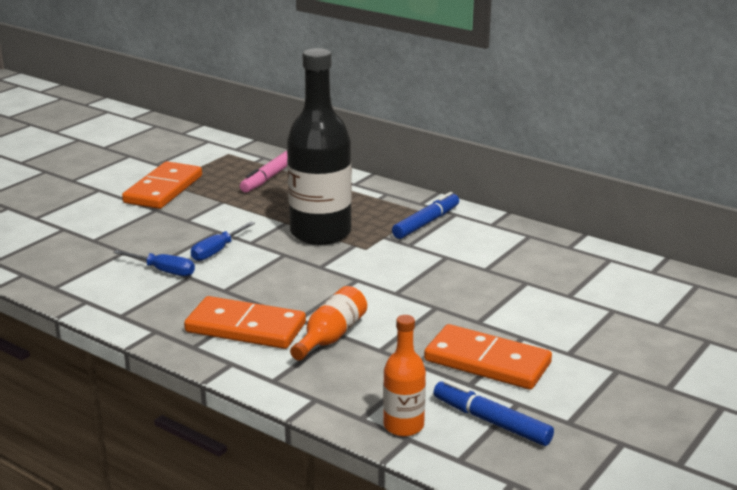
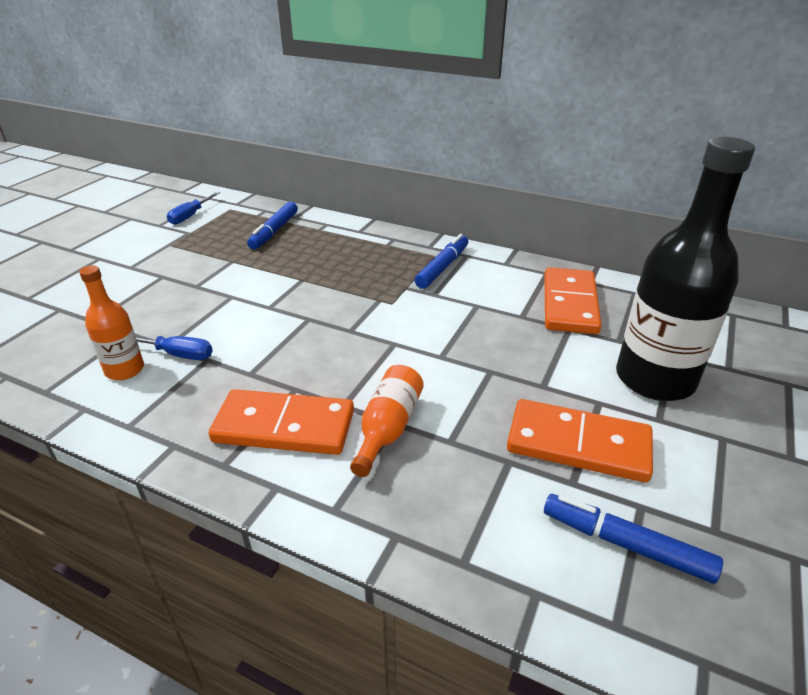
camera: 10 degrees left, 10 degrees up
orange domino [122,161,202,209] -> orange domino moved to [545,267,602,334]
blue screwdriver [191,222,255,261] -> blue screwdriver moved to [167,192,220,225]
pink marker [240,151,288,193] -> blue marker [247,202,298,249]
black bottle [287,48,352,245] -> black bottle moved to [616,137,755,401]
orange bottle [383,315,426,437] -> orange bottle moved to [79,265,144,380]

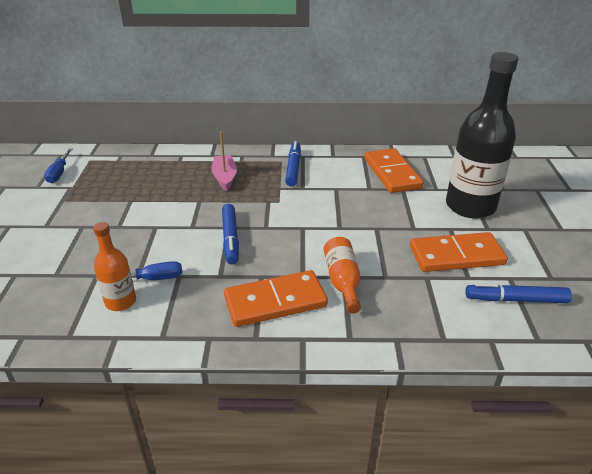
camera: 25 degrees left, 0 degrees up
blue marker [247,202,298,249] -> blue marker moved to [222,204,239,265]
none -> pink boat [212,131,237,191]

